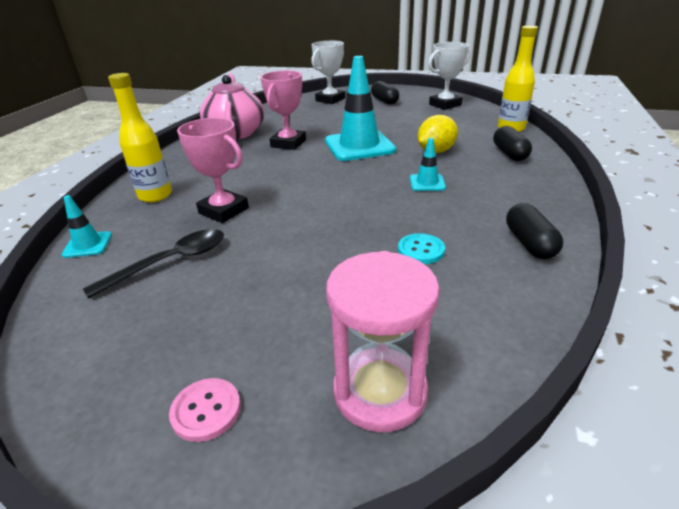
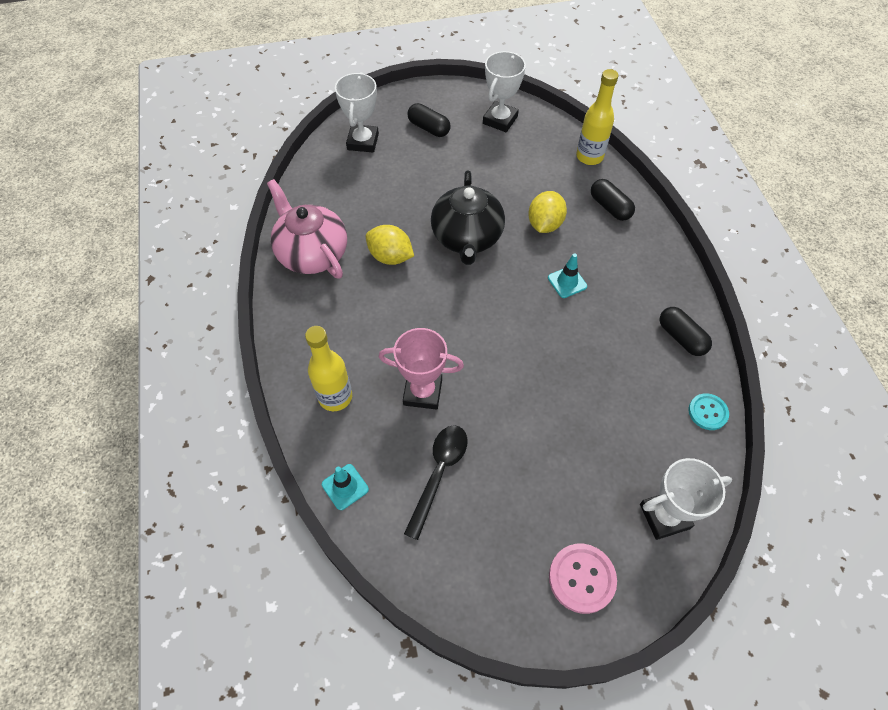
camera: 30 degrees left, 25 degrees up
pink button [169,378,241,442] -> pink button [549,544,617,614], size x1.52
pink trophy [260,70,306,150] -> yellow lemon [366,225,414,265]
turquoise traffic cone [325,56,396,161] -> black teapot [431,171,505,265]
pink hourglass [326,251,440,432] -> white trophy [640,458,732,540]
turquoise button [398,233,445,264] -> turquoise button moved to [689,393,729,430]

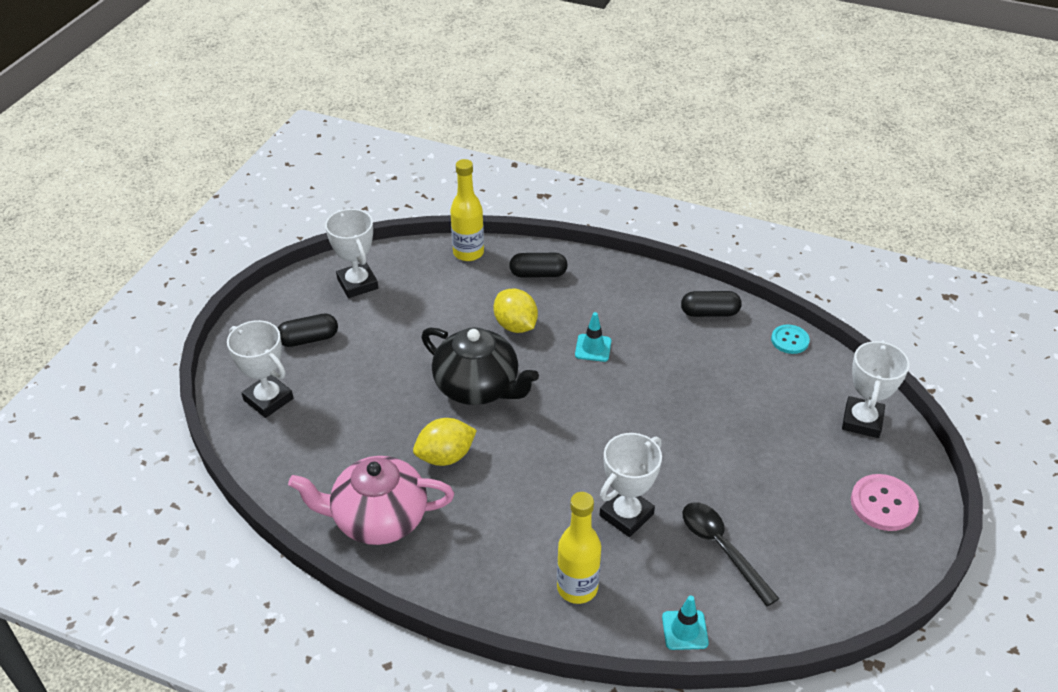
camera: 55 degrees left, 15 degrees down
pink trophy [379,328,464,410] -> white trophy [600,433,662,537]

